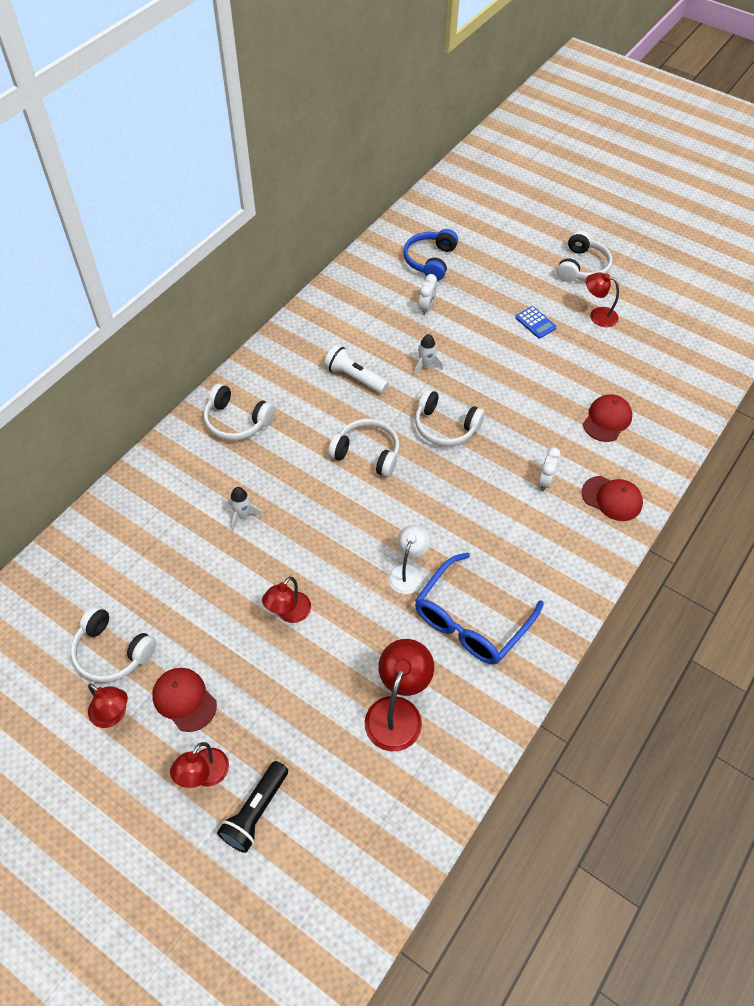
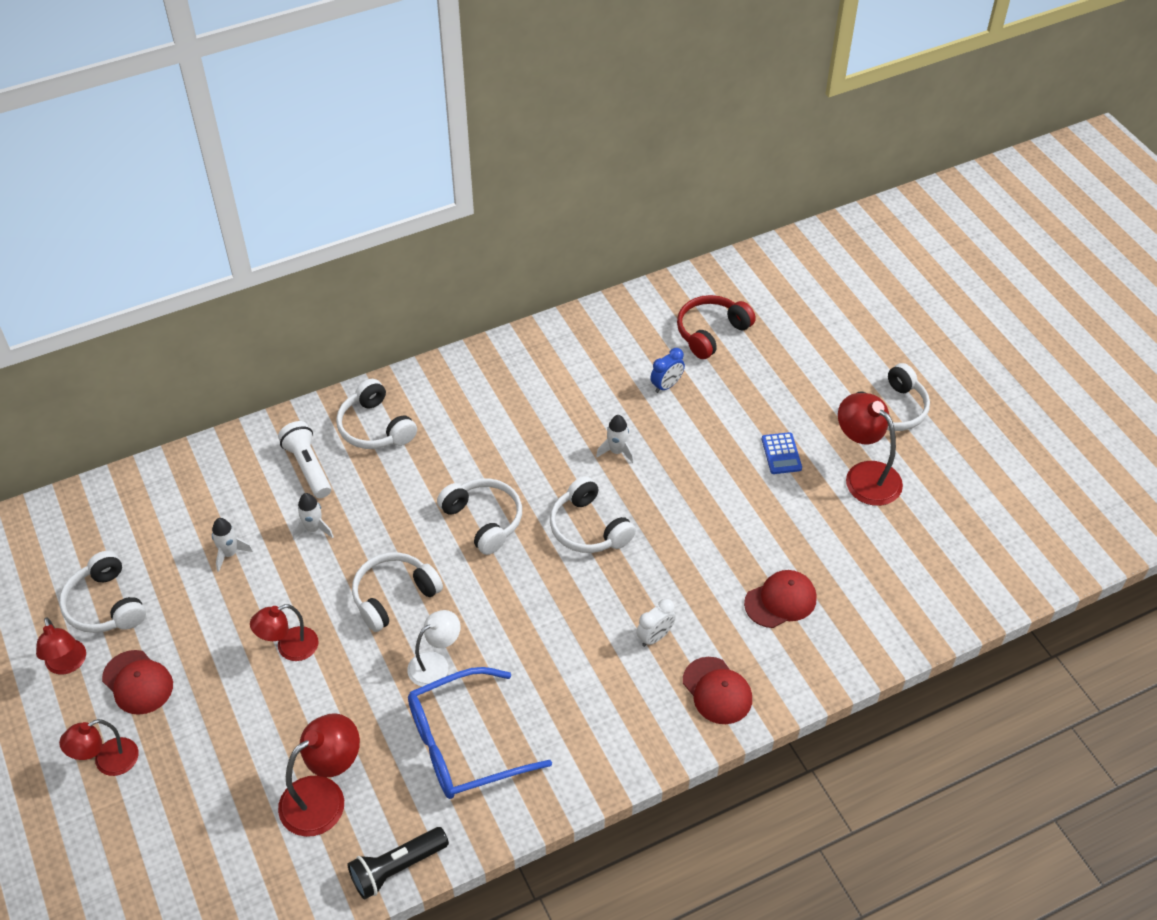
camera: 30 degrees right, 5 degrees down
red cap [152,668,217,732] -> red cap turned 150 degrees clockwise [102,650,173,715]
black flashlight [217,761,288,853] -> black flashlight moved to [348,827,449,899]
white flashlight [324,345,389,394] -> white flashlight moved to [278,421,331,498]
blue headphones [403,229,458,281] -> red headphones [677,295,756,359]
white clock [418,274,437,315] -> blue clock [650,348,685,393]
red lamp [586,272,619,327] -> red lamp [838,393,903,506], size x1.51
none -> white rocket [212,518,253,572]
none -> white headphones [352,552,443,632]

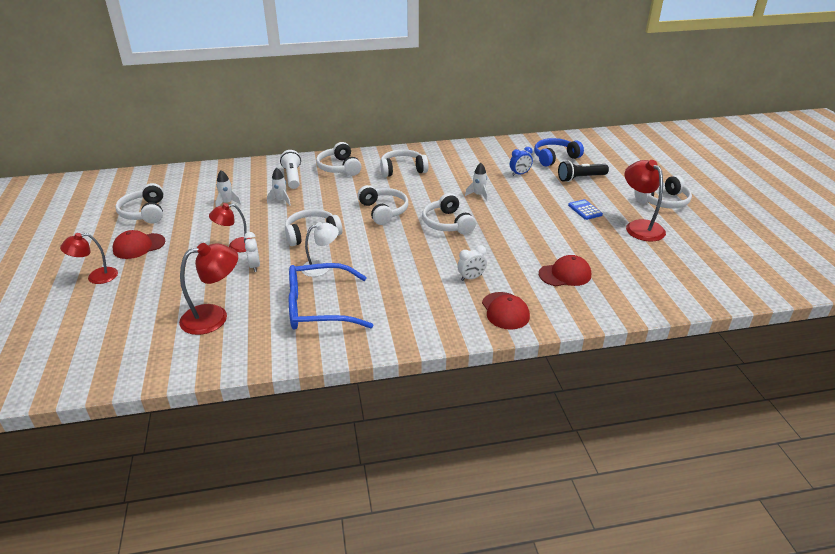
camera: 15 degrees right, 15 degrees down
red lamp [36,617,86,674] -> none
red cap [102,650,173,715] -> red cap turned 90 degrees clockwise [113,230,165,259]
black flashlight [348,827,449,899] -> black flashlight moved to [558,161,609,182]
red headphones [677,295,756,359] -> blue headphones [534,138,584,166]
blue calculator [761,432,802,474] -> blue calculator turned 150 degrees clockwise [568,199,603,220]
none -> white clock [244,232,260,272]
none -> white headphones [380,149,429,177]

